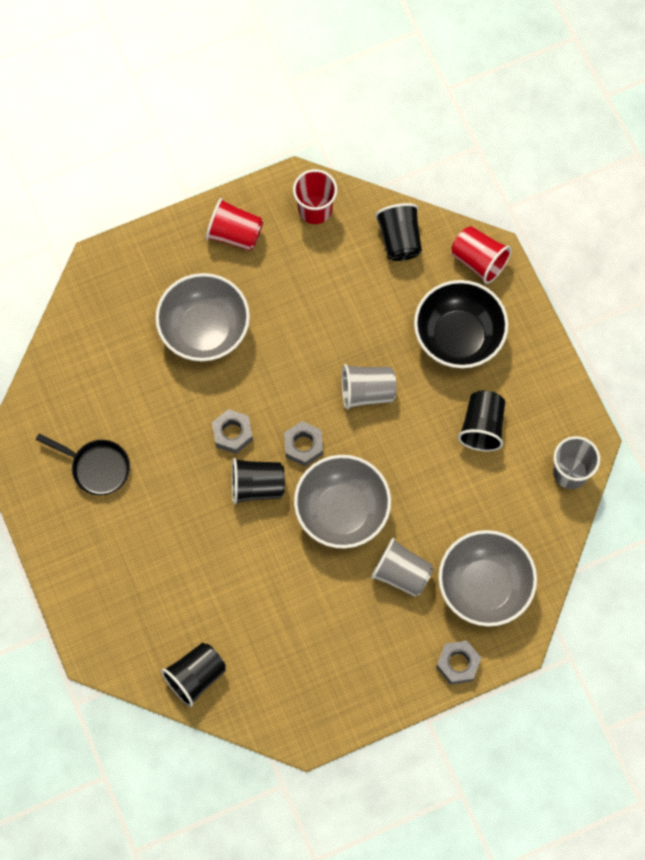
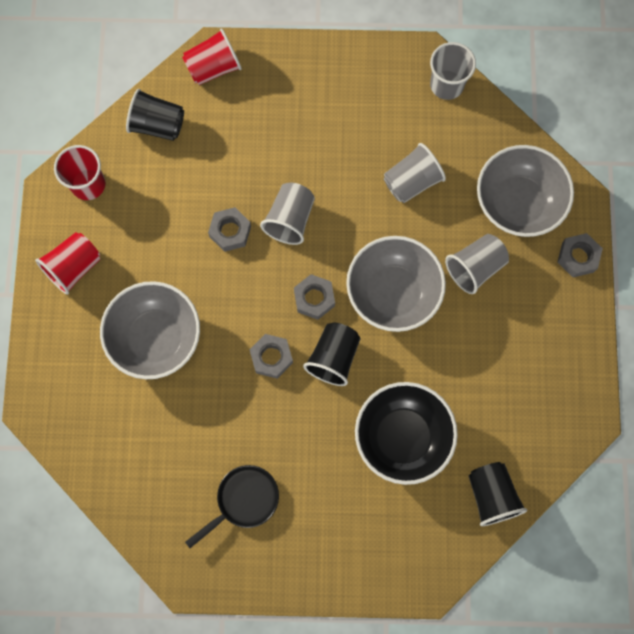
camera: 65 degrees left, 5 degrees up
black bowl [414,280,509,368] -> black bowl moved to [355,382,458,485]
black cup [458,391,505,451] -> none
none -> grey nut [208,207,251,252]
none -> grey cup [384,143,446,203]

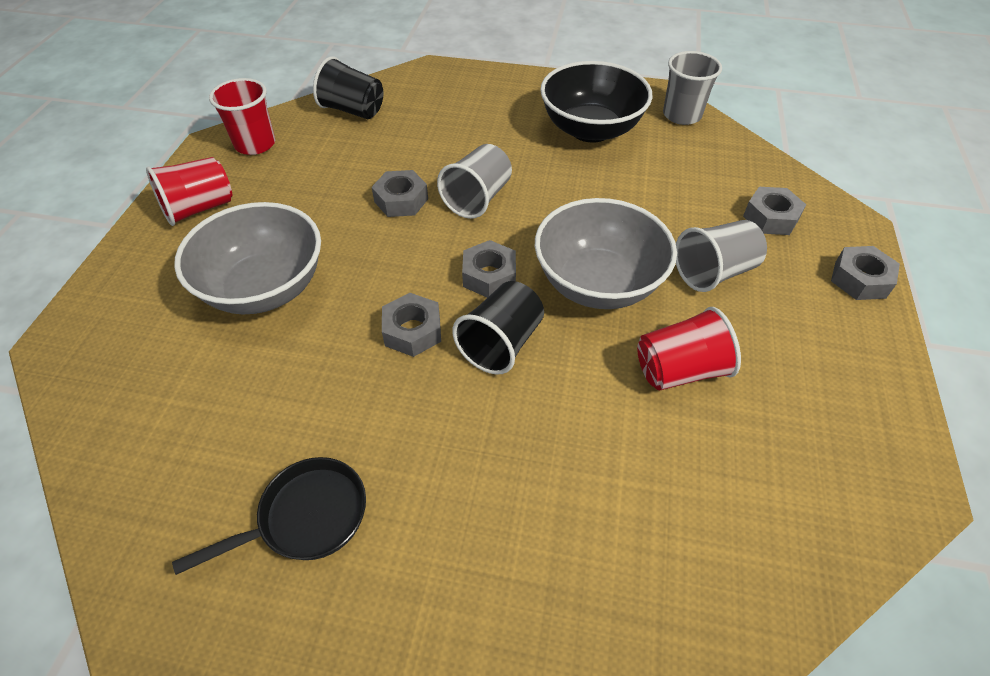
camera: 10 degrees right, 25 degrees down
red cup [182,28,242,85] -> red cup moved to [637,307,741,391]
black bowl [355,382,458,485] -> black bowl moved to [540,61,653,143]
grey cup [384,143,446,203] -> none
black cup [469,462,527,526] -> none
grey bowl [477,145,574,237] -> grey nut [743,187,806,235]

